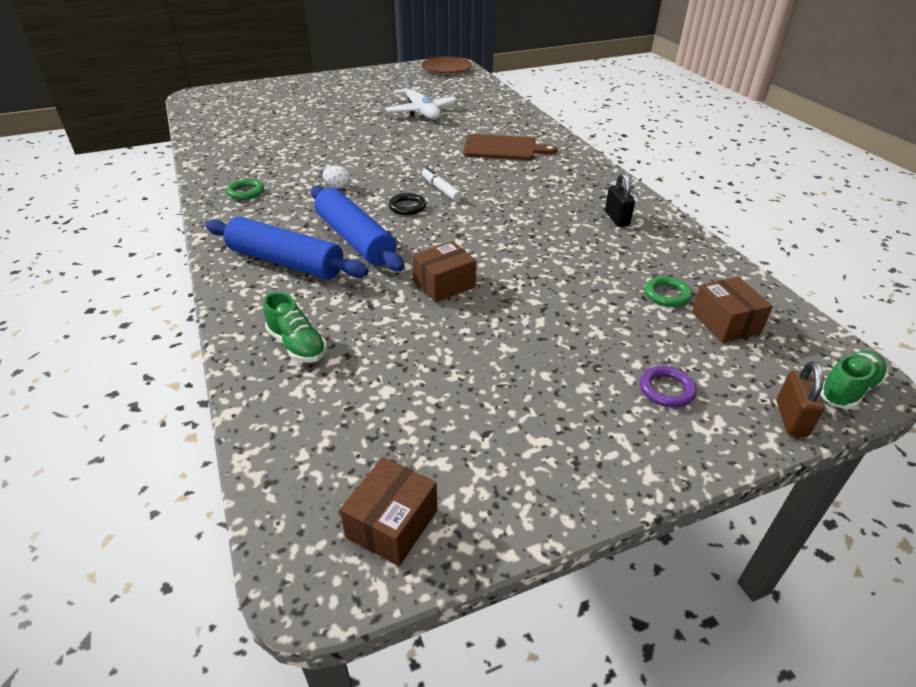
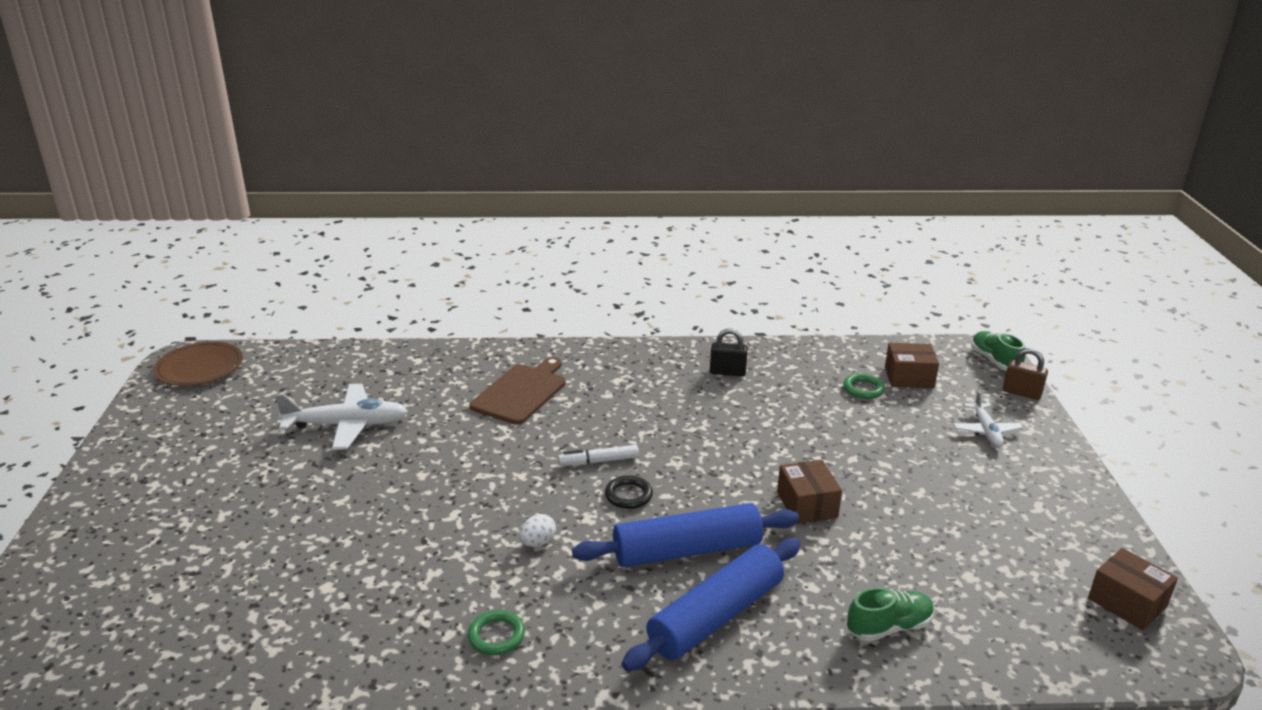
camera: 70 degrees left, 10 degrees down
purple ring [640,366,696,408] -> white plane [953,391,1023,447]

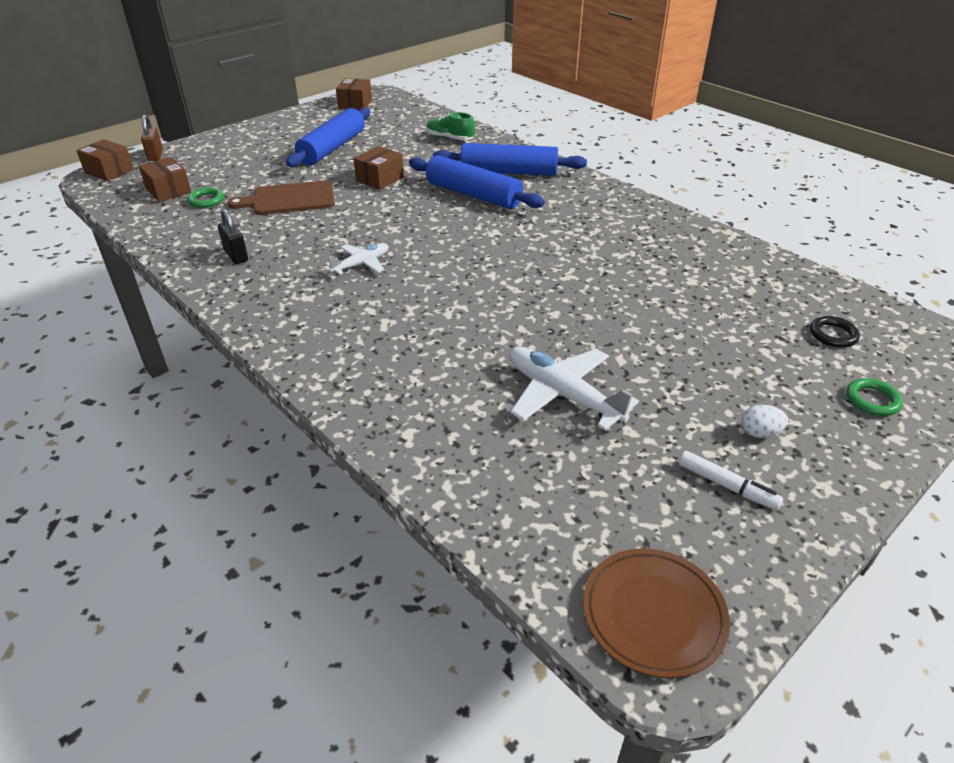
camera: 130 degrees left, 10 degrees up
green ring [468,610,525,655] -> green ring moved to [846,378,903,416]
brown cutting board [470,357,566,425] -> brown cutting board moved to [228,180,335,215]
white egg [519,514,556,547] -> white egg moved to [741,405,788,438]
white marker [558,445,639,466] -> white marker moved to [679,451,783,510]
black ring [605,475,653,509] -> black ring moved to [810,316,860,348]
white plane [953,391,1023,447] -> white plane moved to [325,243,389,275]
green shoe [971,331,1026,371] -> brown box [76,139,134,181]
none -> blue rolling pin [286,108,370,167]

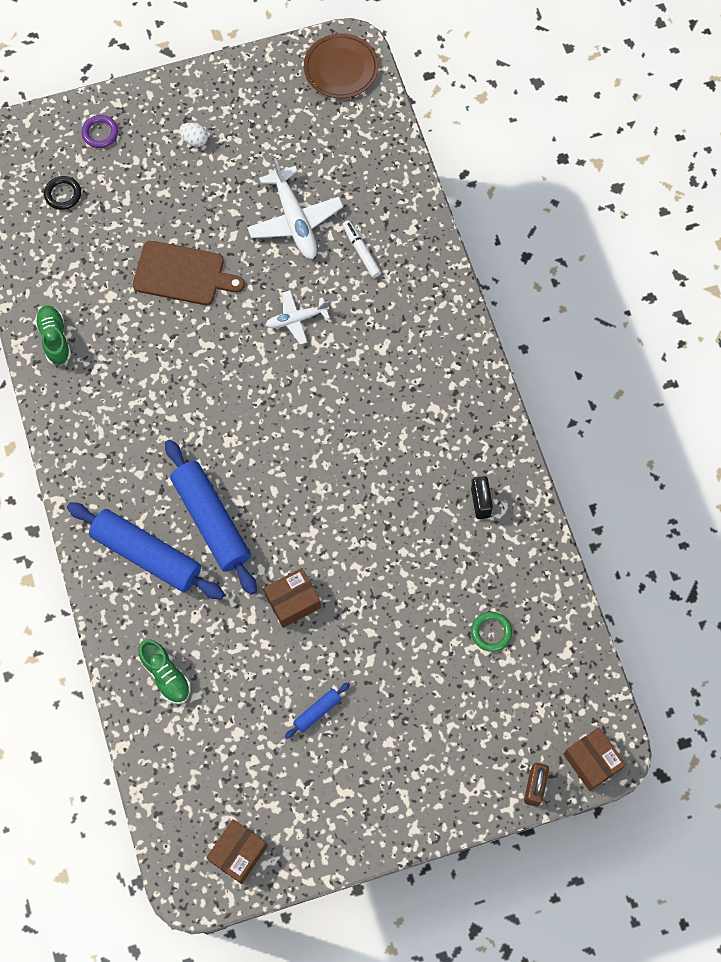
camera: 155 degrees left, 30 degrees up
brown box [139,157,191,202] -> none
brown cutting board [228,180,335,215] -> brown cutting board moved to [132,241,245,305]
blue rolling pin [286,108,370,167] -> blue rolling pin [285,683,350,739], size x0.44
white plane [325,243,389,275] -> white plane moved to [266,290,330,344]
white marker [679,451,783,510] -> white marker moved to [343,220,381,278]
green ring [846,378,903,416] -> purple ring [81,115,118,148]
none -> green shoe [35,305,71,365]

